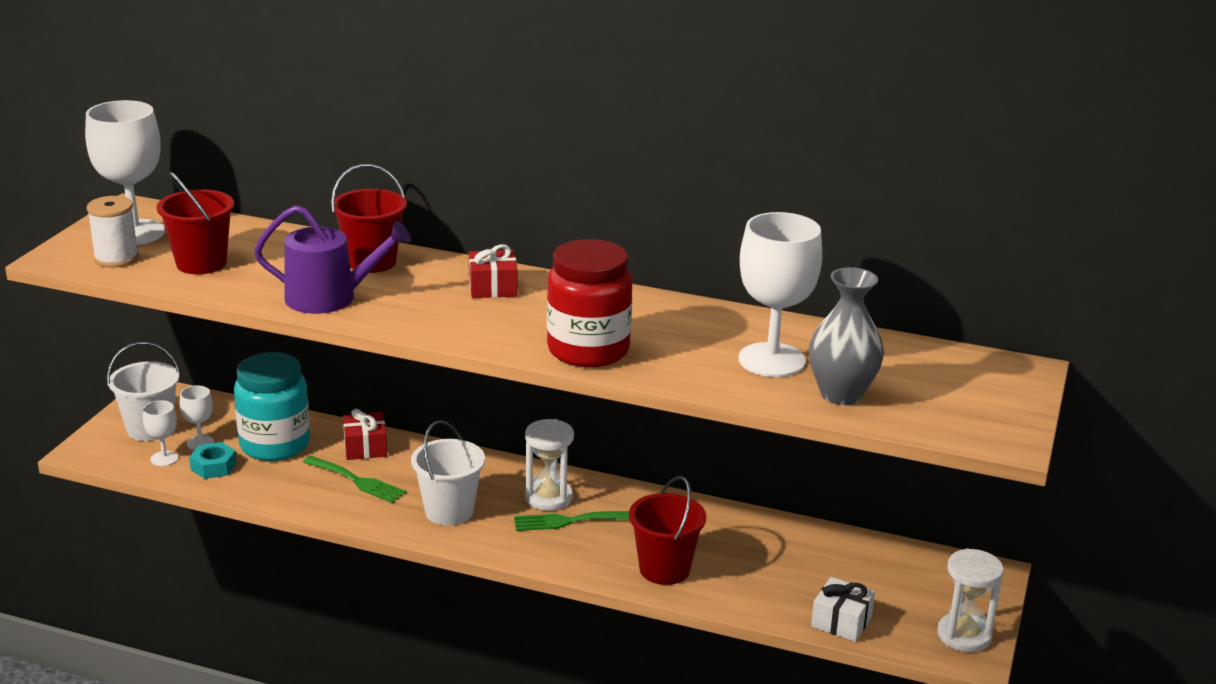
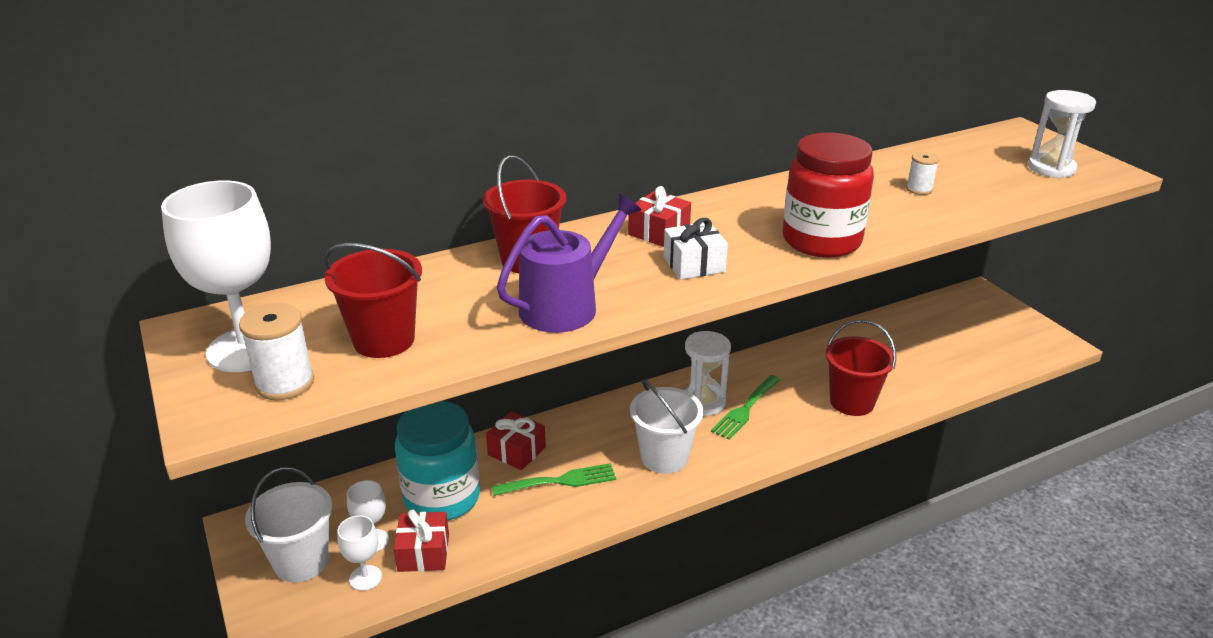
camera: 45 degrees left, 5 degrees up
turquoise nut [189,442,237,479] -> red gift [394,509,449,572]
white goblet [738,212,822,377] -> white spool [906,152,939,195]
grey vase [809,267,884,405] -> none
white gift [811,577,875,642] -> white gift moved to [663,218,728,280]
white hourglass [937,548,1004,652] -> white hourglass moved to [1028,90,1096,178]

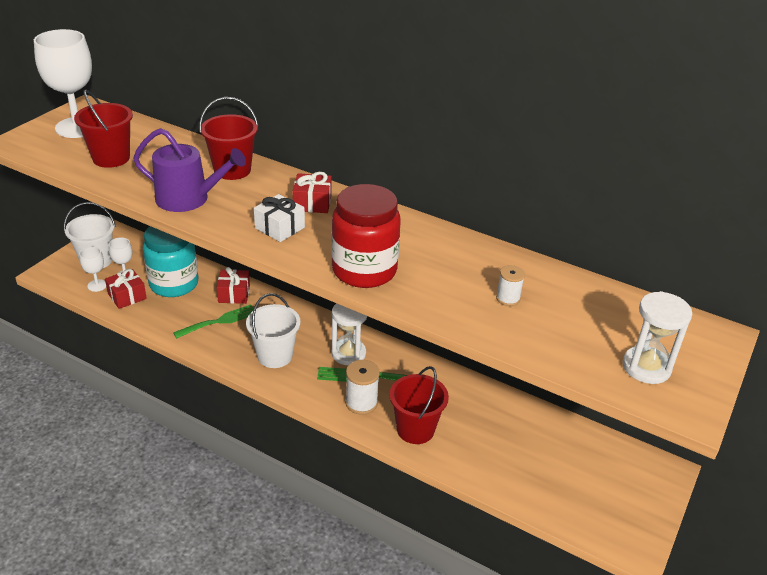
camera: 55 degrees right, 5 degrees up
white spool [239,303,314,400] -> white spool moved to [345,360,380,415]
green fork [492,463,616,496] -> green fork turned 75 degrees counterclockwise [173,304,254,338]

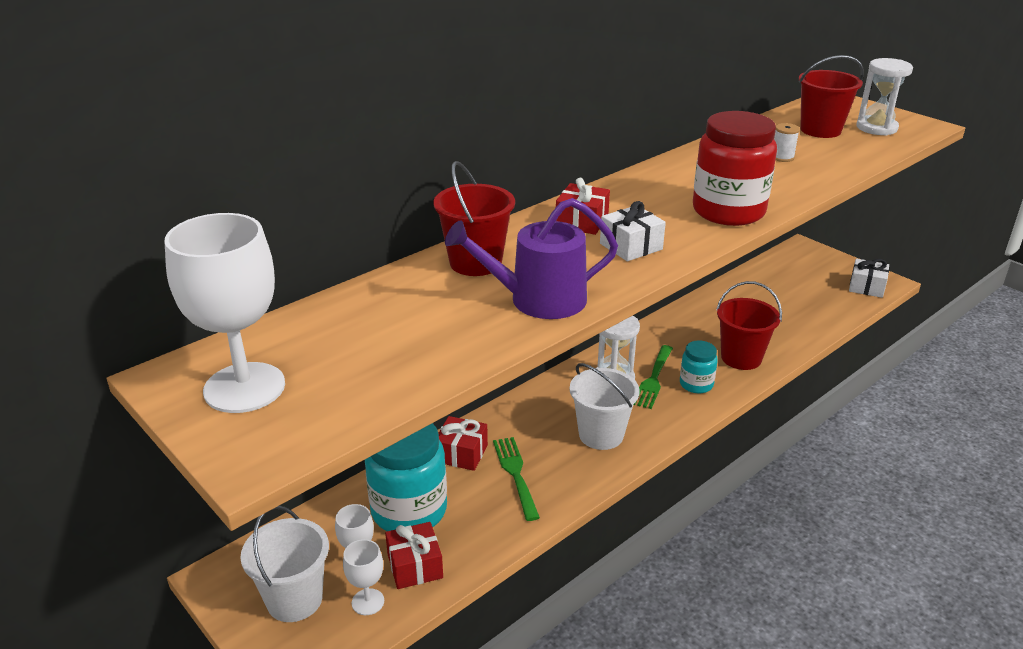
camera: 70 degrees left, 5 degrees down
red bucket [74,90,133,168] -> red bucket moved to [799,55,864,138]
purple watering can [133,128,246,212] -> purple watering can turned 135 degrees counterclockwise [445,198,618,319]
white spool [345,360,380,415] -> turquoise jar [680,340,718,394]
none -> white gift [849,258,889,298]

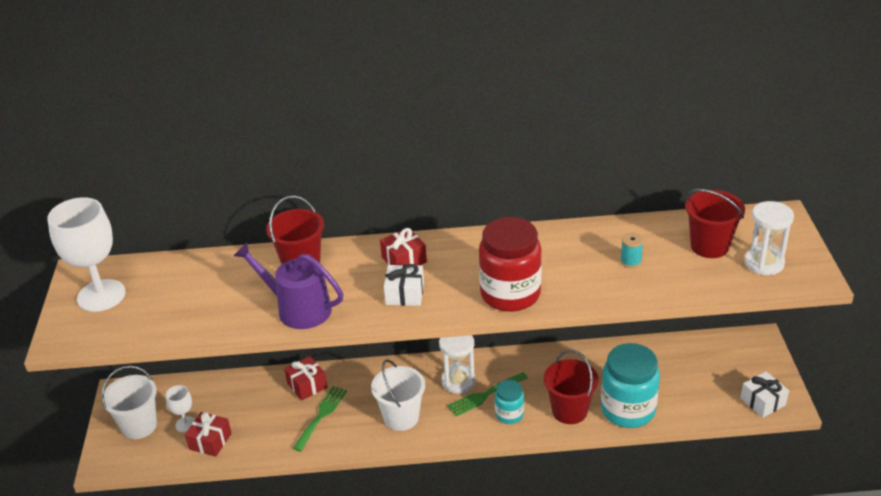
camera: 40 degrees right, 5 degrees up
white goblet [343,539,384,615] -> none
turquoise jar [365,423,447,531] -> turquoise jar moved to [601,343,660,428]
white spool [774,123,800,162] -> turquoise spool [620,233,644,268]

